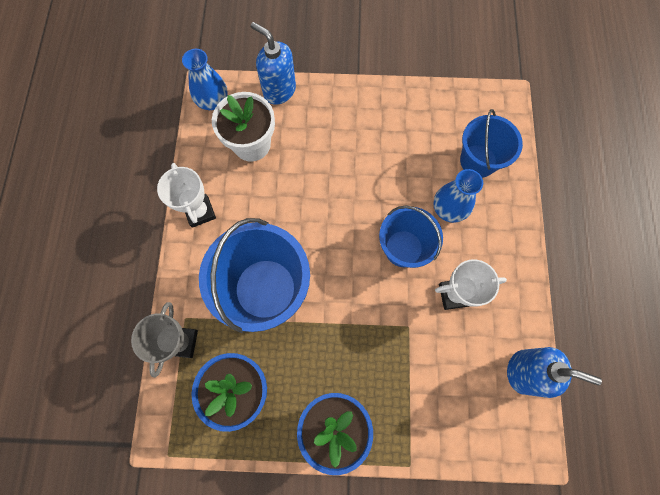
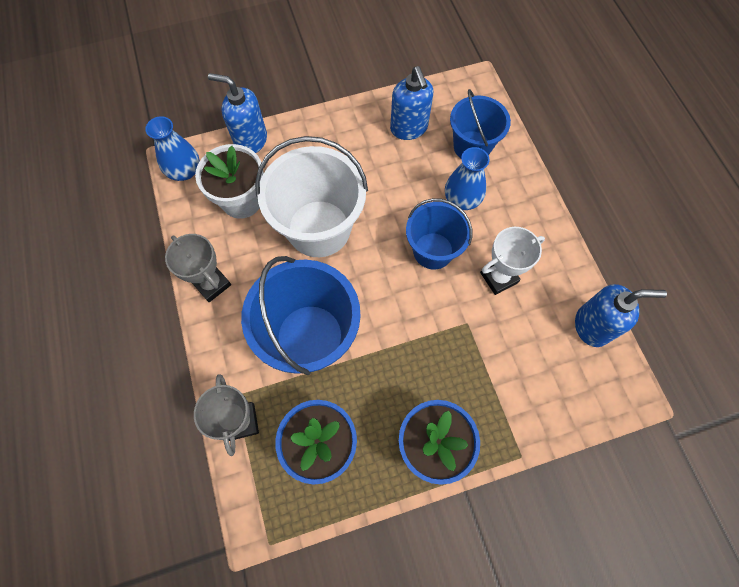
camera: 20 degrees left, 5 degrees down
white trophy [157,163,216,228] -> grey trophy [165,234,231,302]
none -> white bucket [255,136,368,257]
none -> blue soap dispenser [390,66,433,140]

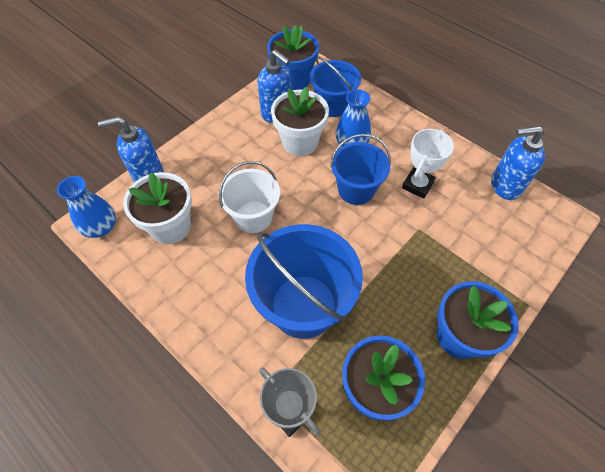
camera: 30 degrees left, 10 degrees down
grey trophy [165,234,231,302] -> none
white bucket [255,136,368,257] -> white bucket [219,161,280,233], size x0.63
blue soap dispenser [575,284,667,347] -> blue soap dispenser turned 150 degrees counterclockwise [491,126,545,200]
none -> blue flower pot [267,25,319,90]
none -> white flower pot [271,86,329,156]

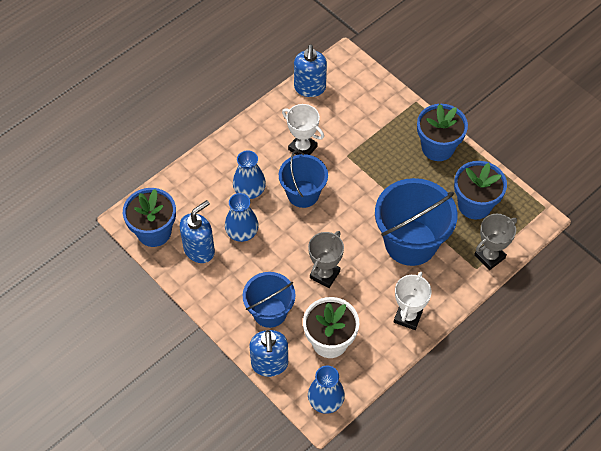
camera: 85 degrees left, 0 degrees up
white bucket [219,161,280,233] -> grey trophy [308,231,344,288]
white flower pot [271,86,329,156] -> blue vase [225,193,259,242]
blue bucket [310,56,361,117] -> blue bucket moved to [243,272,296,328]
none -> white trophy [394,272,432,330]

